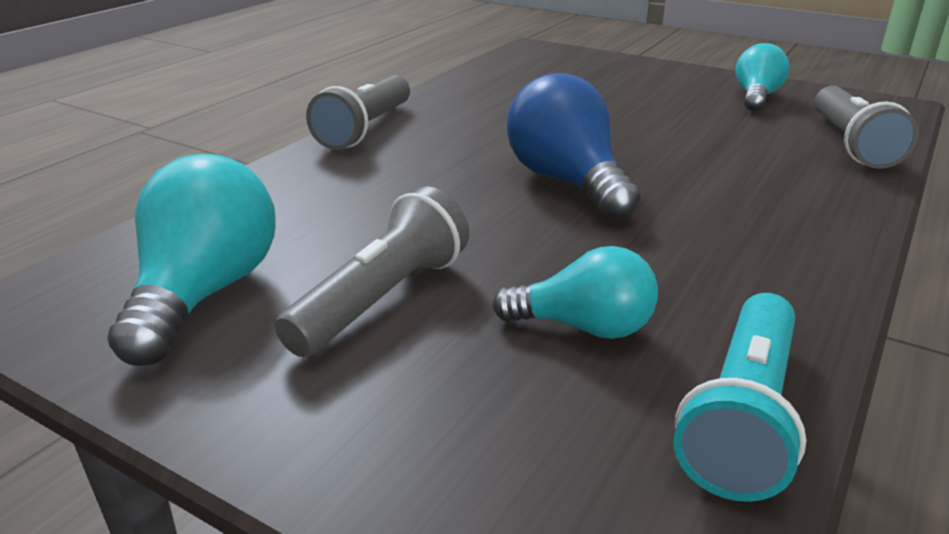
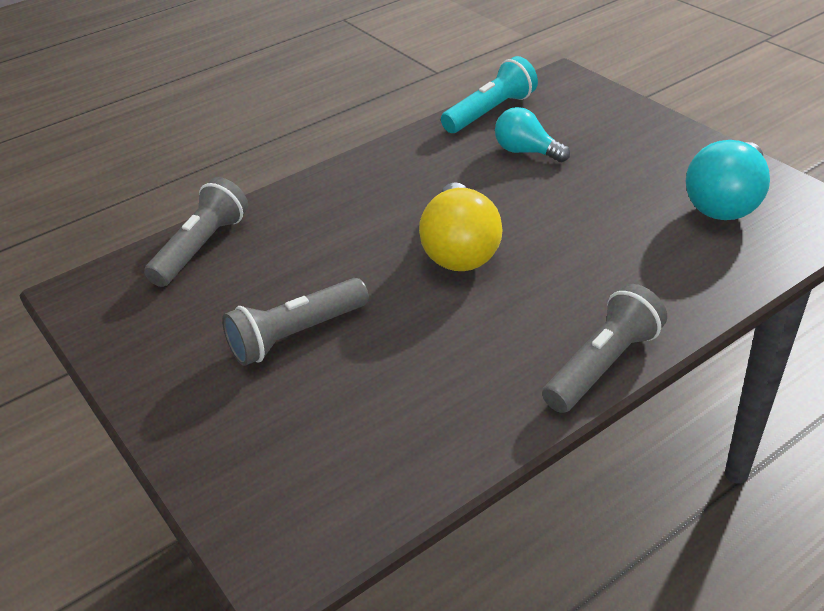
camera: 155 degrees left, 10 degrees up
grey flashlight [275,186,469,357] -> grey flashlight moved to [222,278,369,366]
blue light bulb [507,73,640,220] -> yellow light bulb [419,182,503,271]
turquoise light bulb [736,43,789,111] -> none

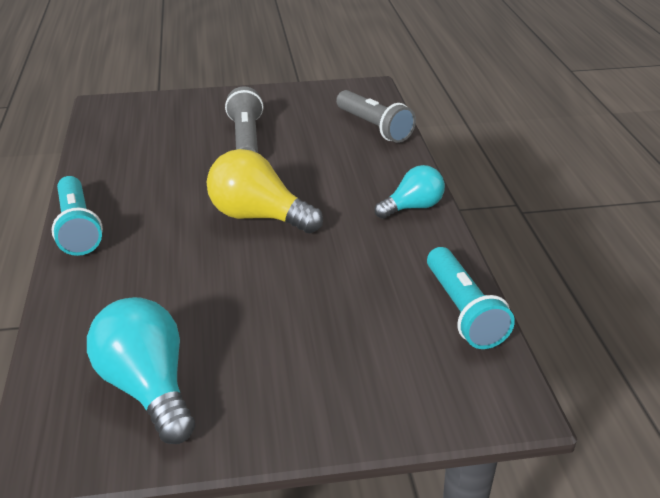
camera: 115 degrees right, 5 degrees down
turquoise light bulb [495,107,570,162] -> turquoise light bulb moved to [374,165,445,219]
grey flashlight [542,284,667,413] -> turquoise flashlight [52,176,103,256]

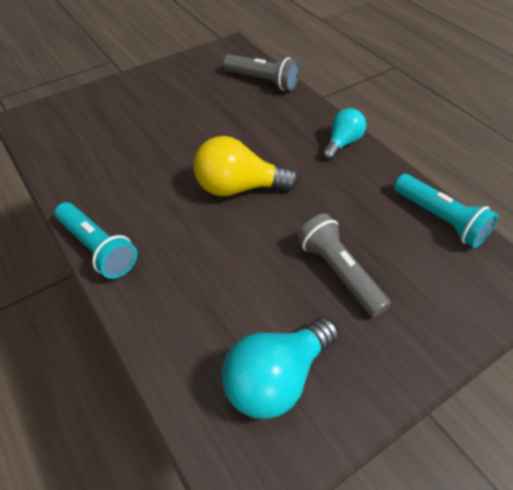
camera: 25 degrees left, 15 degrees up
turquoise light bulb [87,297,195,444] -> turquoise light bulb turned 75 degrees counterclockwise [222,317,339,419]
grey flashlight [225,87,264,153] -> grey flashlight moved to [297,213,391,317]

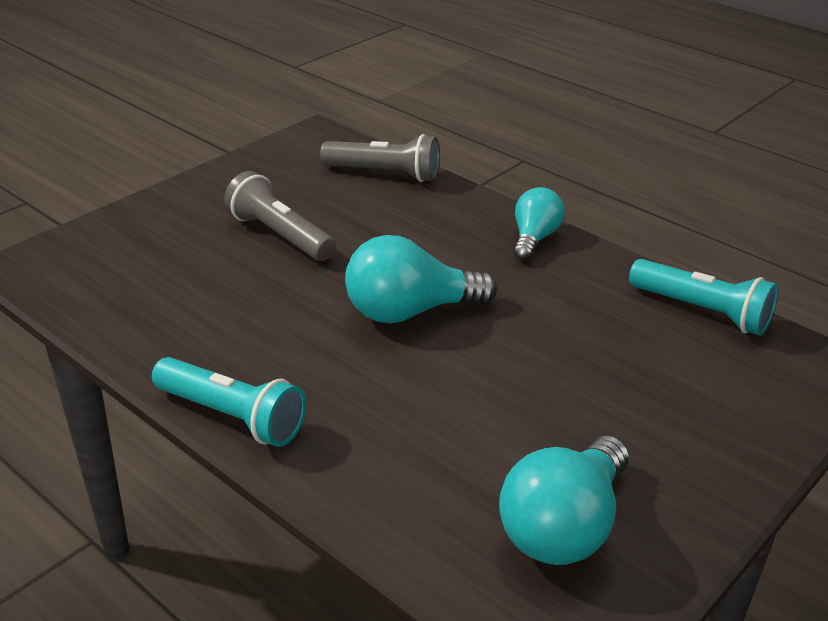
camera: 15 degrees left, 15 degrees down
yellow light bulb [193,136,299,196] -> turquoise light bulb [345,235,497,323]
grey flashlight [297,213,391,317] -> grey flashlight moved to [224,171,335,261]

